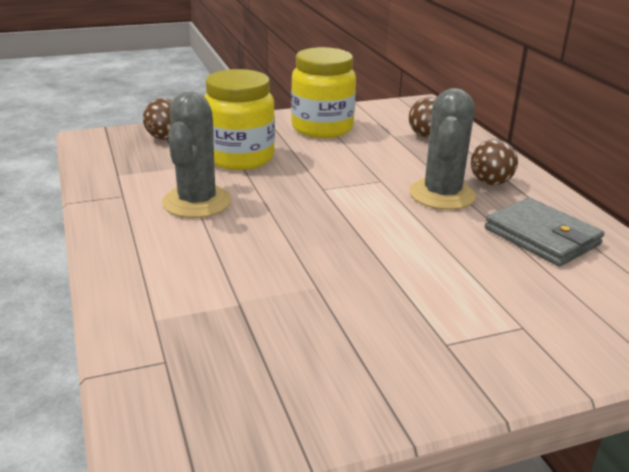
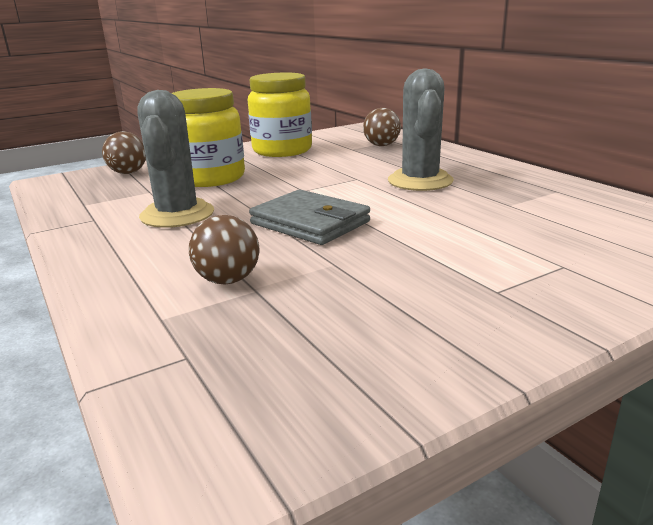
camera: 10 degrees left, 5 degrees down
brown ball [471,139,518,185] -> brown ball moved to [189,215,259,284]
grey wallet [485,198,604,266] -> grey wallet moved to [249,190,370,245]

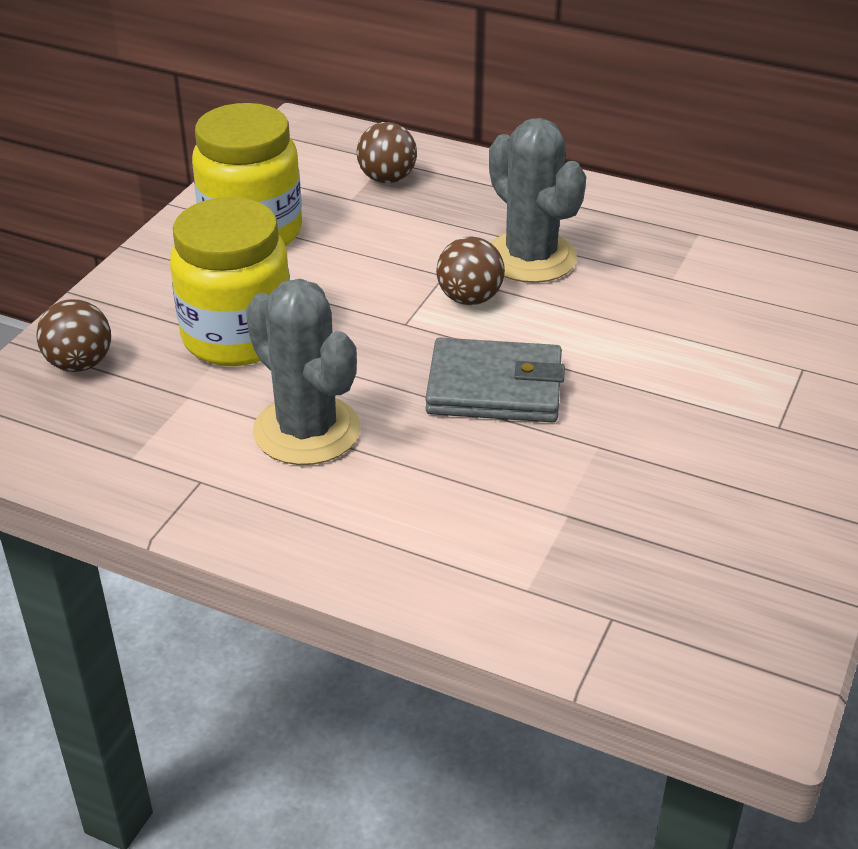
camera: 35 degrees left, 15 degrees up
brown ball [189,215,259,284] -> brown ball moved to [436,236,505,305]

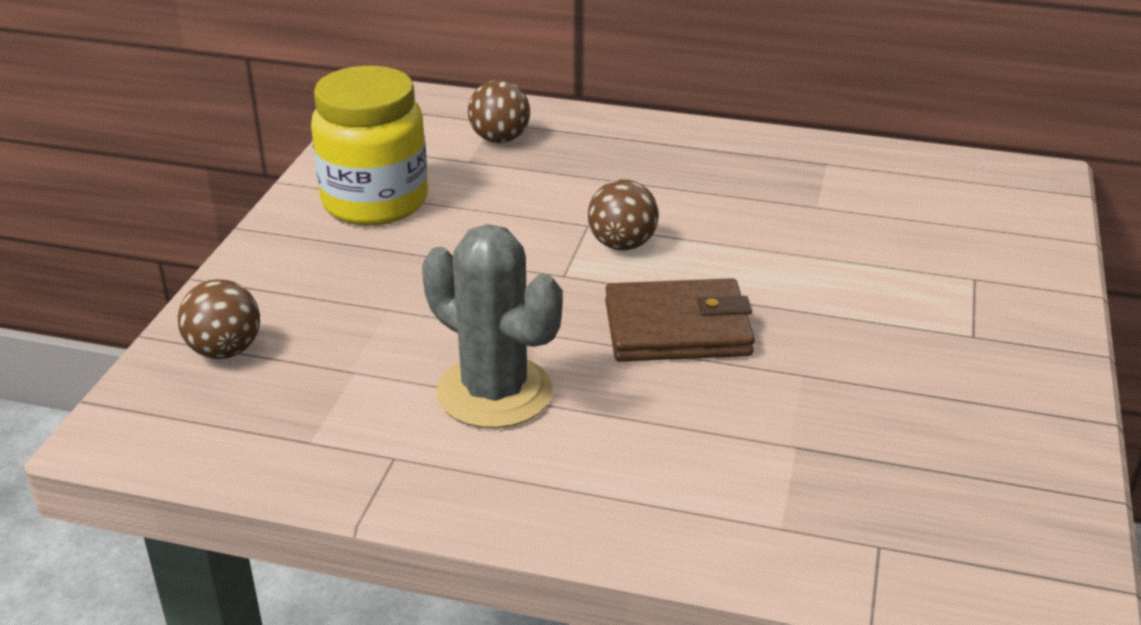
camera: 10 degrees left, 5 degrees down
yellow jar [170,197,290,366] -> none
grey wallet [425,338,565,423] -> brown wallet [605,278,755,362]
grey cactus [489,118,586,283] -> none

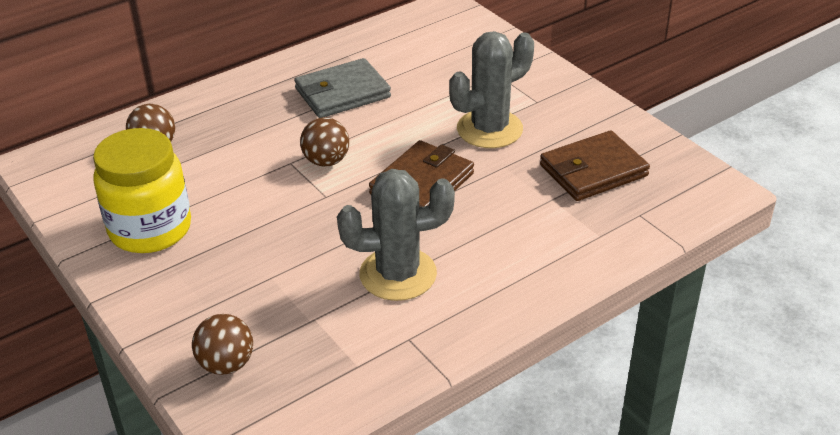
camera: 50 degrees left, 5 degrees up
none -> grey wallet [294,58,391,118]
none -> grey cactus [449,31,534,148]
none -> brown wallet [540,130,650,201]

